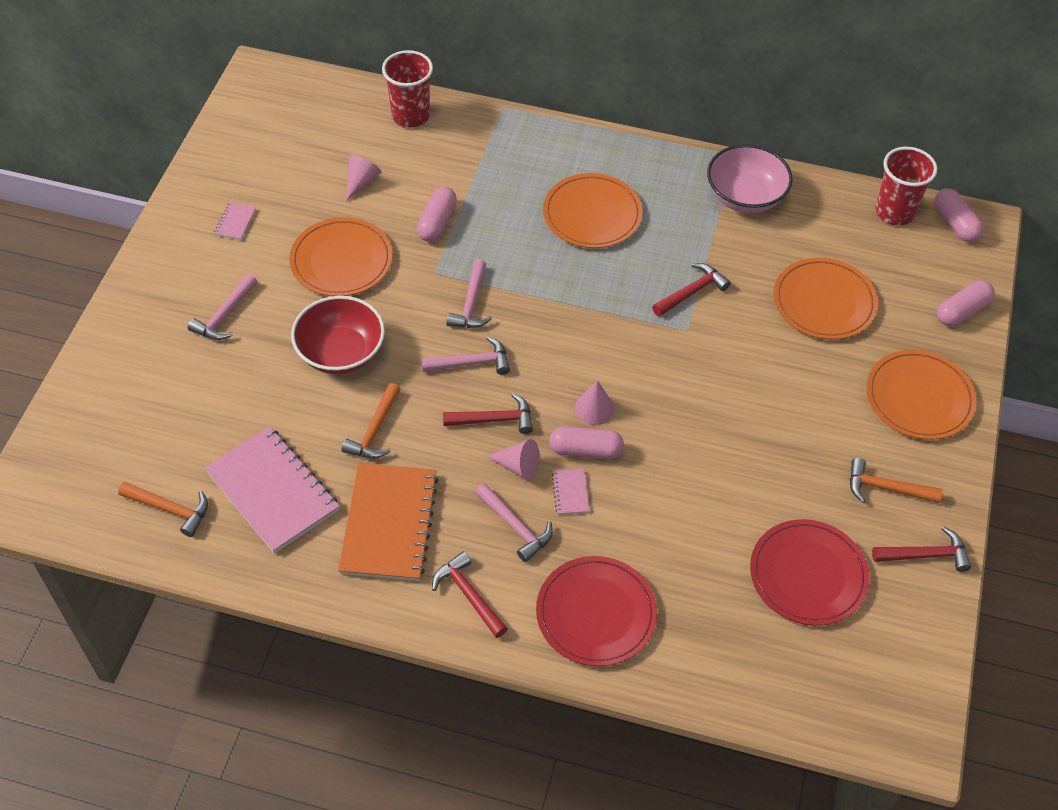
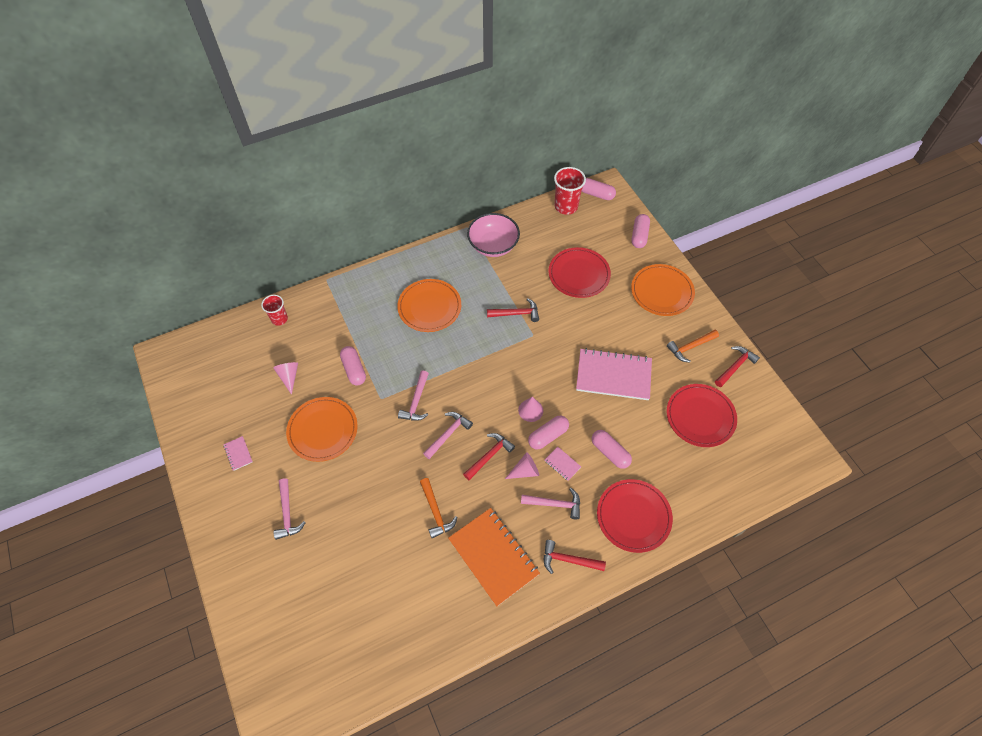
camera: 40 degrees left, 5 degrees up
orange hammer [118,481,208,537] -> none
pink notebook [204,426,340,554] -> pink notebook moved to [576,348,652,400]
red bowl [291,296,385,374] -> none
red cup [382,50,433,128] -> red cup [261,295,288,326], size x0.64
pink hammer [446,259,492,328] -> pink hammer turned 45 degrees clockwise [398,371,429,421]
red hammer [652,263,731,317] -> red hammer turned 75 degrees clockwise [487,298,539,322]
orange plate [773,258,878,340] -> red plate [548,247,611,298]
none -> pink capsule [592,430,632,469]

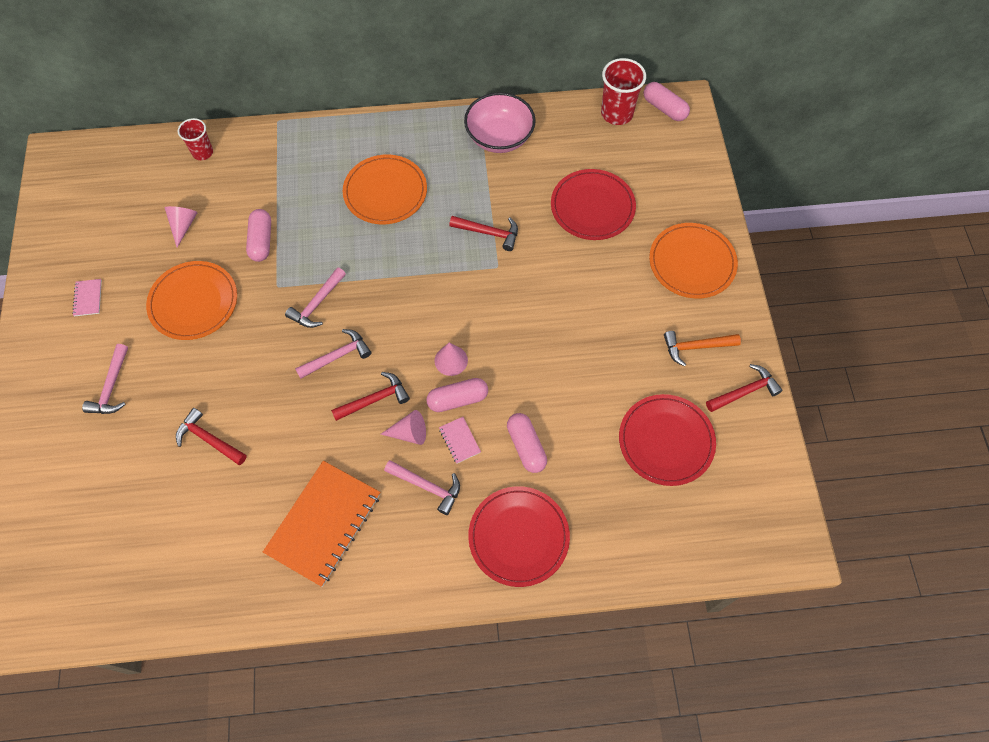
camera: 20 degrees right, 5 degrees up
orange hammer [420,478,458,538] -> none
orange notebook [448,508,540,606] -> orange notebook turned 45 degrees clockwise [263,461,380,587]
red hammer [544,540,606,574] -> red hammer moved to [176,408,247,465]
pink notebook [576,348,652,400] -> none
pink capsule [632,214,650,248] -> none

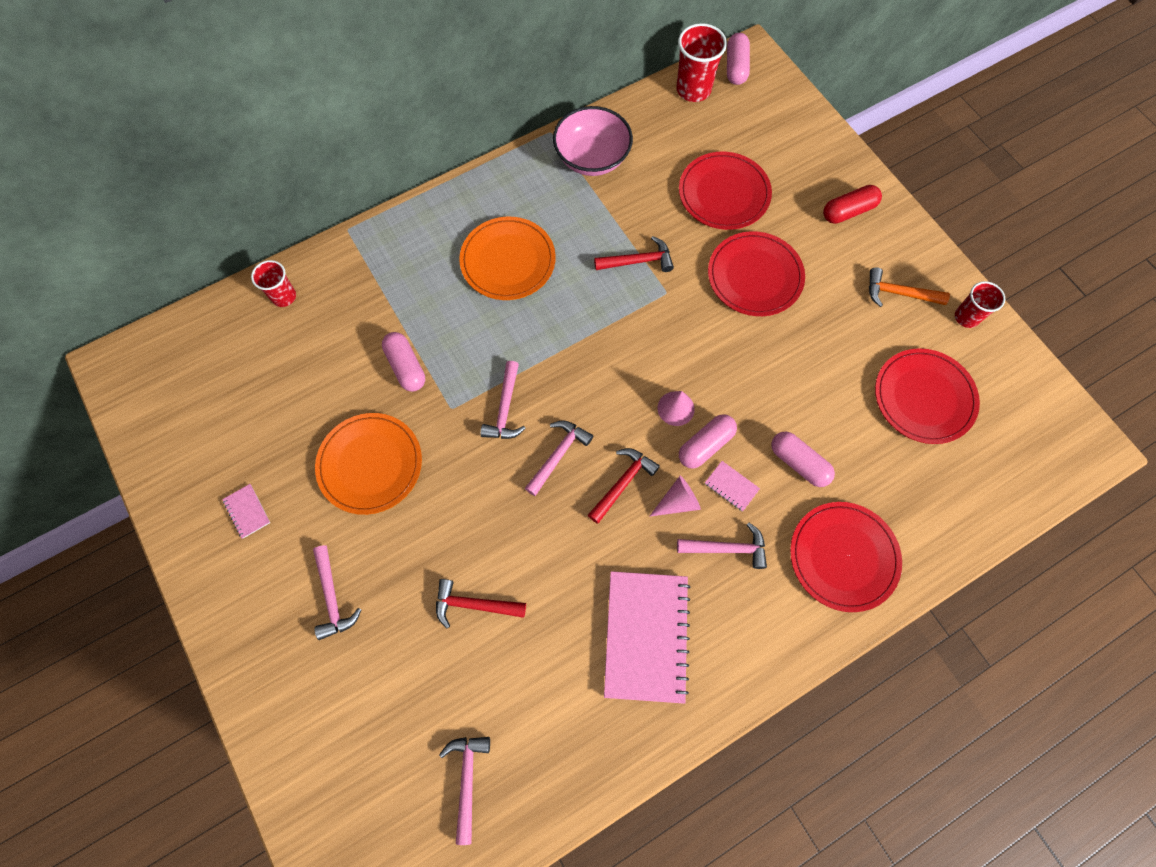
camera: 25 degrees left, 5 degrees up
pink cone [165,206,198,247] -> none
orange notebook [263,461,380,587] -> pink notebook [604,571,690,704]
pink capsule [643,82,690,121] -> pink capsule turned 75 degrees clockwise [727,33,750,85]
orange plate [649,223,738,299] -> red capsule [823,185,882,224]
orange hammer [664,331,741,367] -> orange hammer turned 45 degrees clockwise [869,267,950,307]
red hammer [706,364,783,412] -> red cup [955,281,1005,328]
none -> pink hammer [439,737,490,845]
none -> red plate [708,231,805,316]

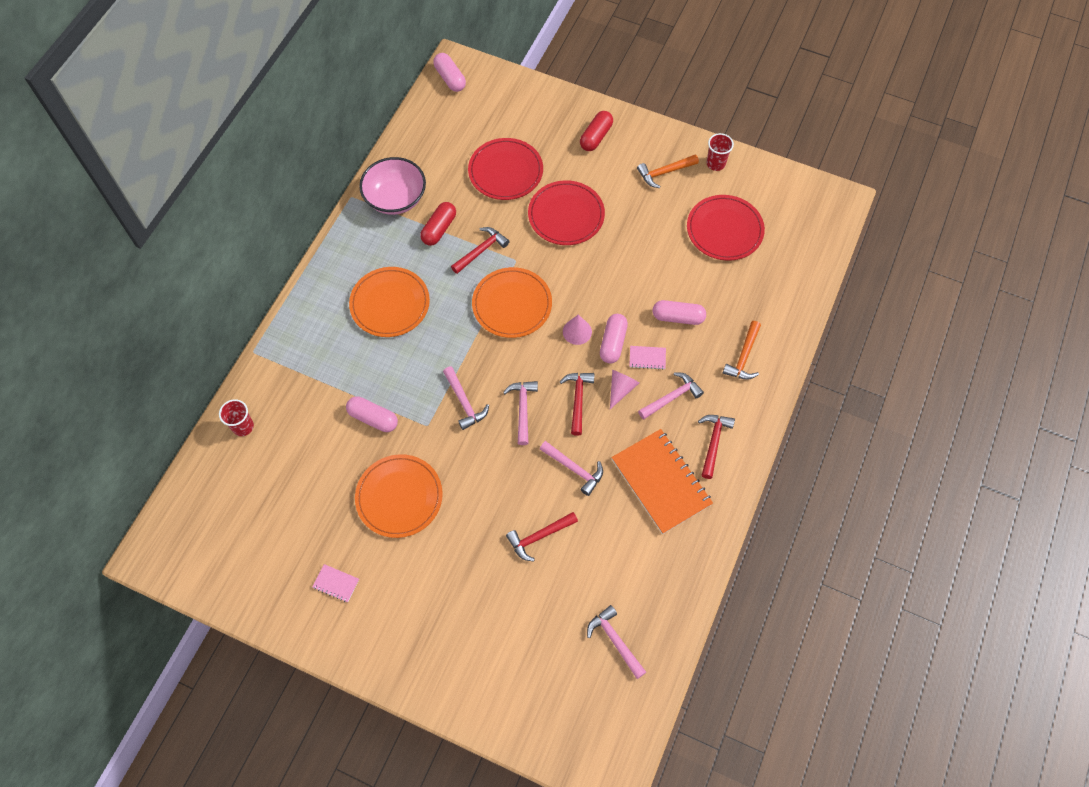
camera: 35 degrees left, 5 degrees down
pink hammer [313,545,361,640] -> pink hammer moved to [540,441,603,496]
pink notebook [604,571,690,704] -> orange notebook [611,429,713,534]
red cup [676,23,727,102] -> none
red plate [790,502,902,612] -> orange hammer [723,321,761,380]
none -> red capsule [420,202,456,246]
none -> orange plate [472,267,552,338]
none -> red hammer [698,415,735,479]

